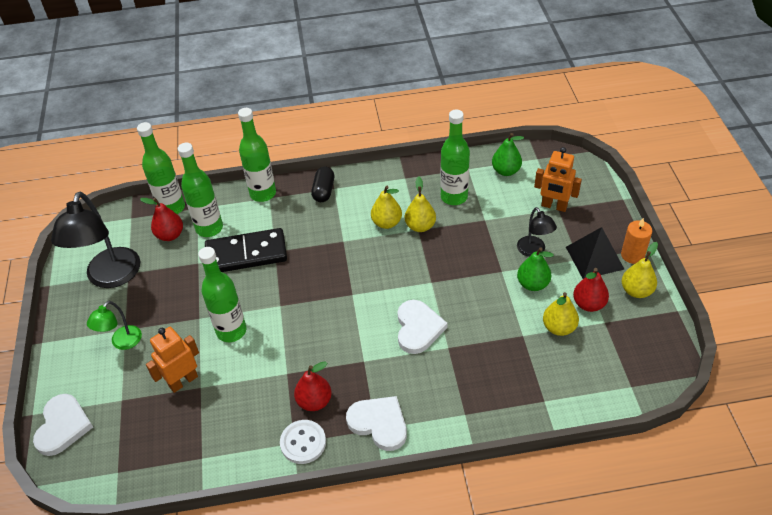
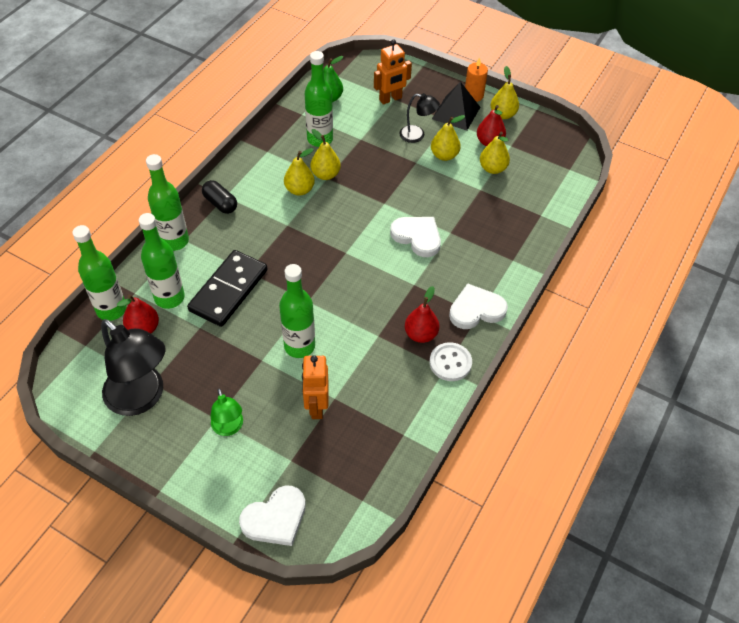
camera: 55 degrees left, 5 degrees up
white heart [33,394,93,456] -> white heart turned 105 degrees clockwise [239,485,306,546]
green pear [517,247,554,291] -> yellow pear [431,115,465,161]

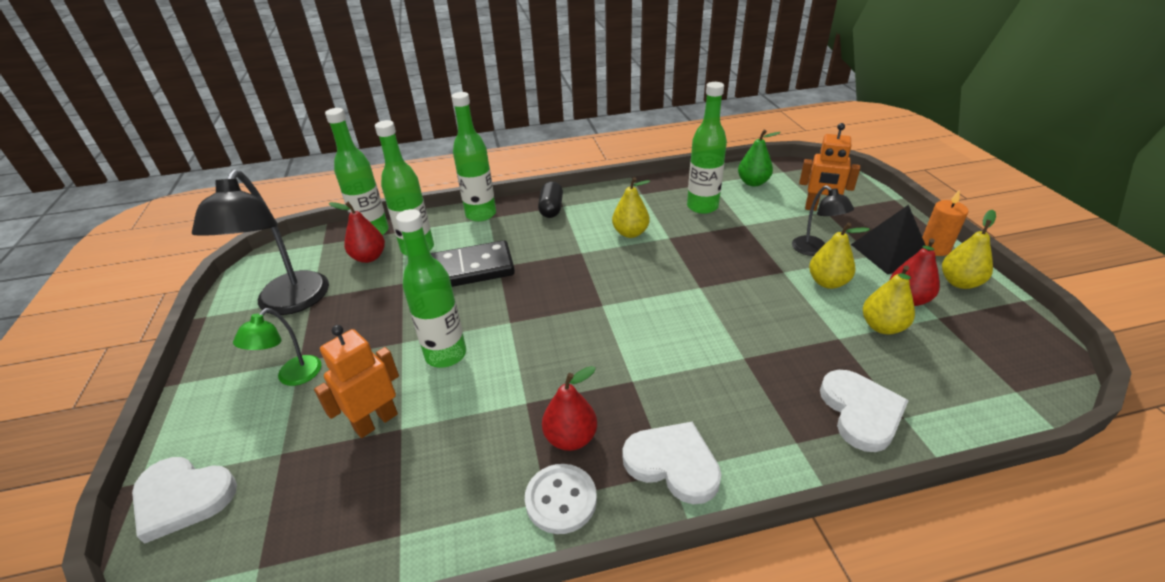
camera: 50 degrees right, 15 degrees down
yellow pear [310,129,341,180] -> none
white heart [390,217,441,257] -> white heart moved to [820,370,909,452]

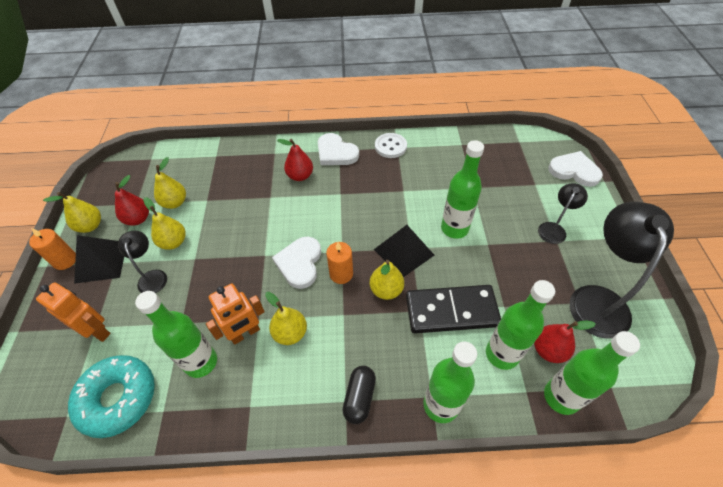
camera: 170 degrees left, 15 degrees up
green lamp [233,308,322,386] -> black lamp [538,183,588,244]
orange robot [314,325,399,438] -> orange robot moved to [206,283,265,345]
red pear [542,366,597,451] -> red pear moved to [277,139,313,181]
green pear [738,130,781,186] -> turquoise donut [68,355,155,438]
white heart [820,370,909,452] -> white heart moved to [272,237,321,289]
none -> orange candle [326,242,353,284]
none -> yellow pear [370,260,404,300]
none -> black pyramid [374,225,434,277]

